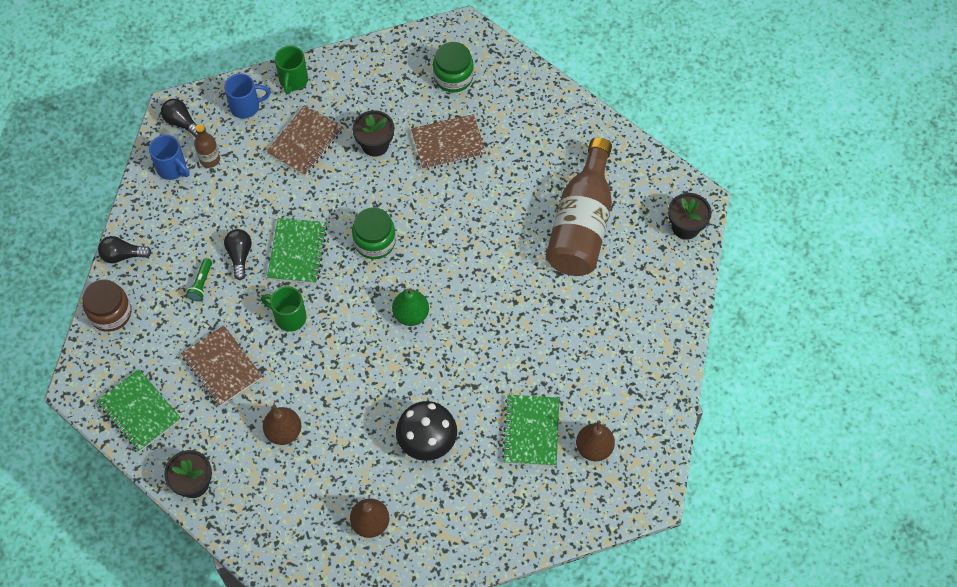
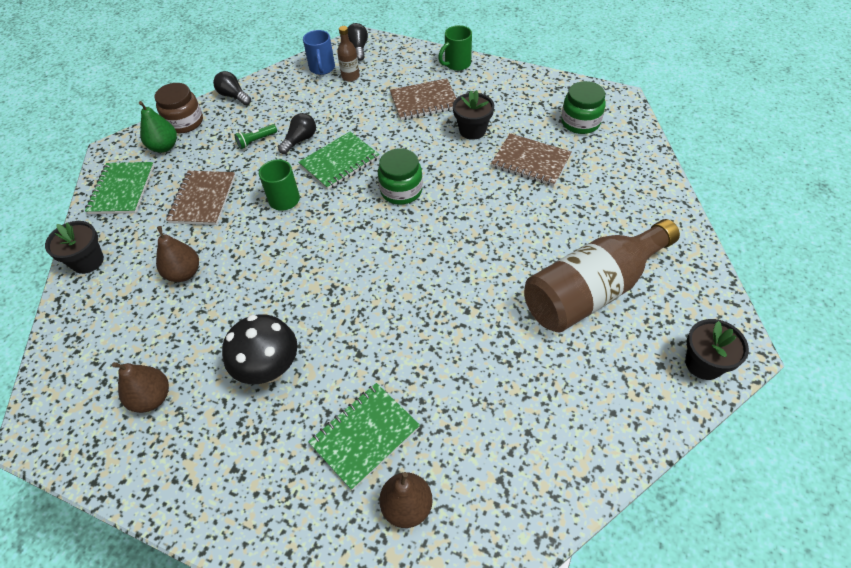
camera: 45 degrees right, 10 degrees down
blue mug [224,73,270,119] -> none
green pear [392,288,429,326] -> green pear moved to [139,101,177,153]

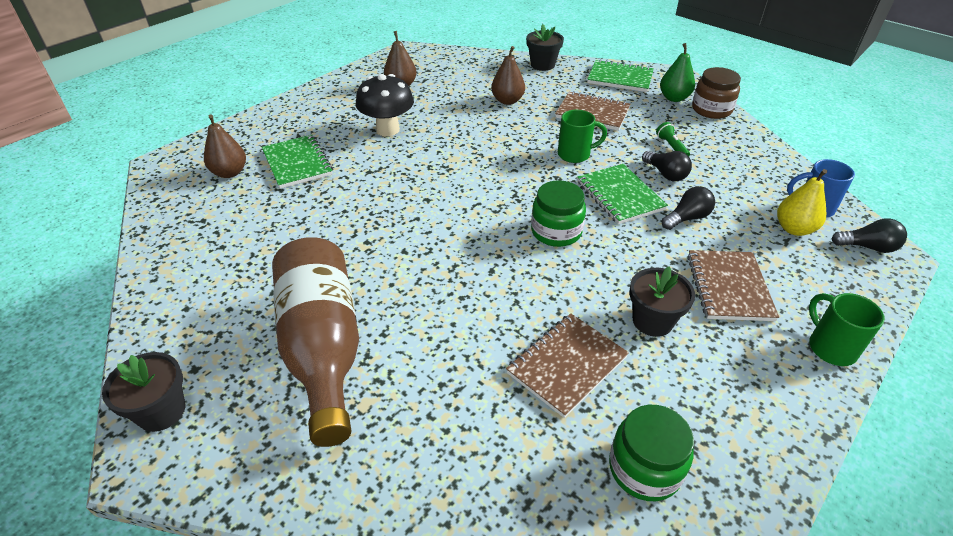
camera: 105 degrees right, 10 degrees down
black light bulb [213,71,251,105] -> black light bulb moved to [662,186,715,230]
brown bottle [337,26,360,81] -> yellow pear [777,169,827,236]

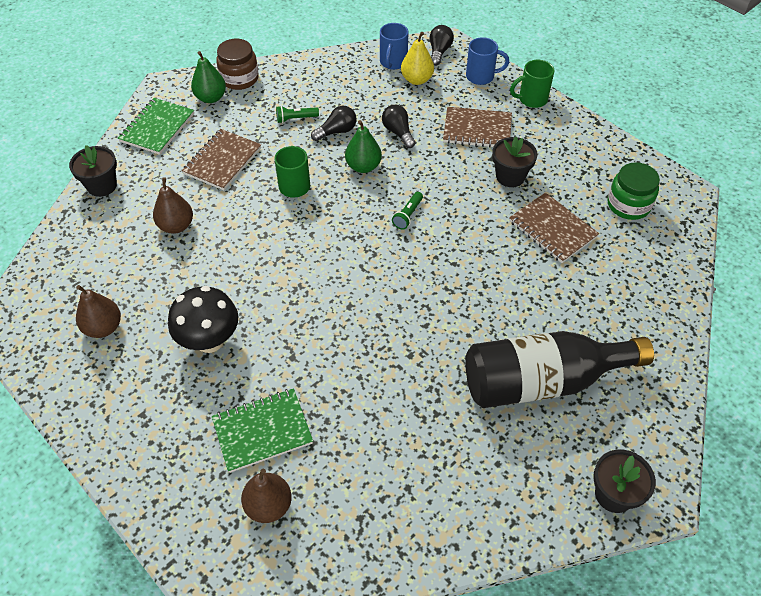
camera: 85 degrees left, 10 degrees up
brown bottle [272,237,359,447] -> black bottle [465,331,654,408]
green jar [531,180,586,247] -> green flashlight [392,192,423,230]
green notebook [577,164,668,224] -> green pear [345,120,382,173]
none -> blue mug [466,37,509,85]

